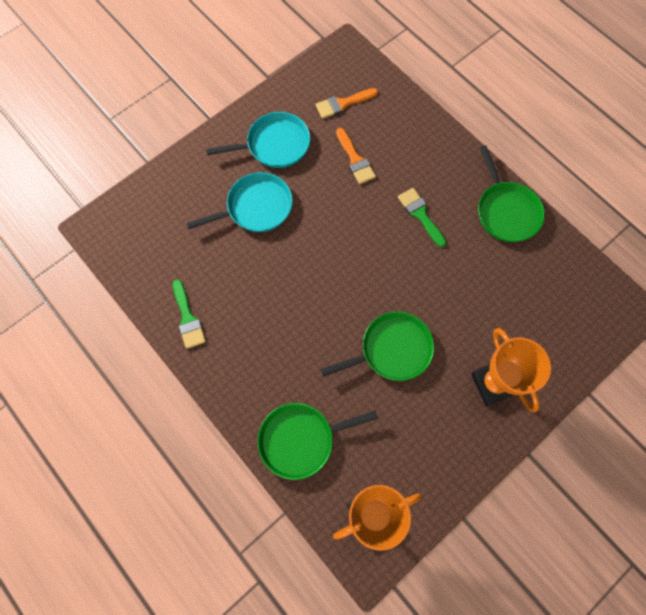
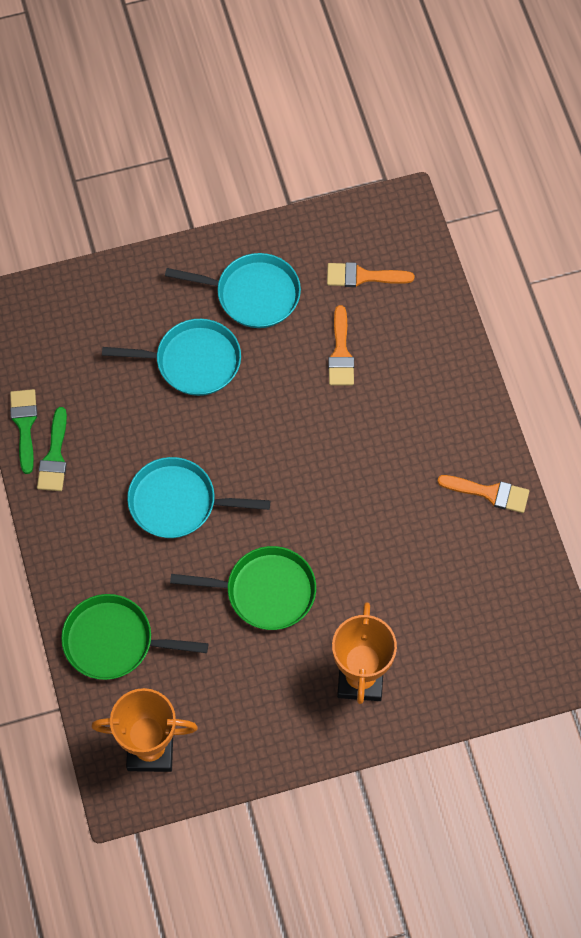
camera: 25 degrees right, 5 degrees down
green brush [398,188,446,247] -> green brush moved to [10,389,37,474]
green pan [478,145,545,242] -> orange brush [437,475,529,513]
none -> turquoise pan [127,457,270,538]

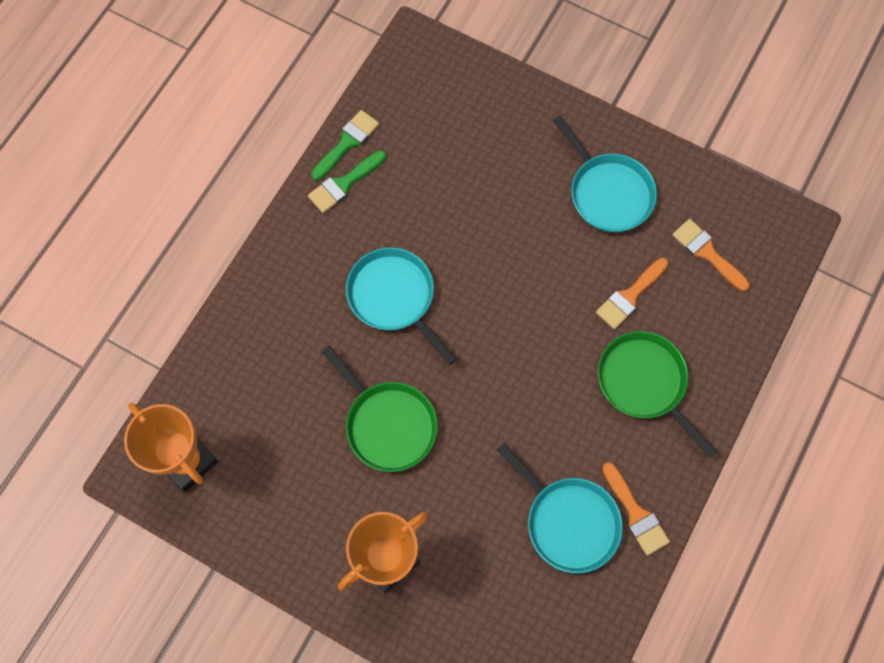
camera: 45 degrees right, 5 degrees up
green pan [61,594,208,680] -> green pan moved to [598,331,717,458]
turquoise pan [102,319,241,396] -> turquoise pan moved to [497,443,623,573]

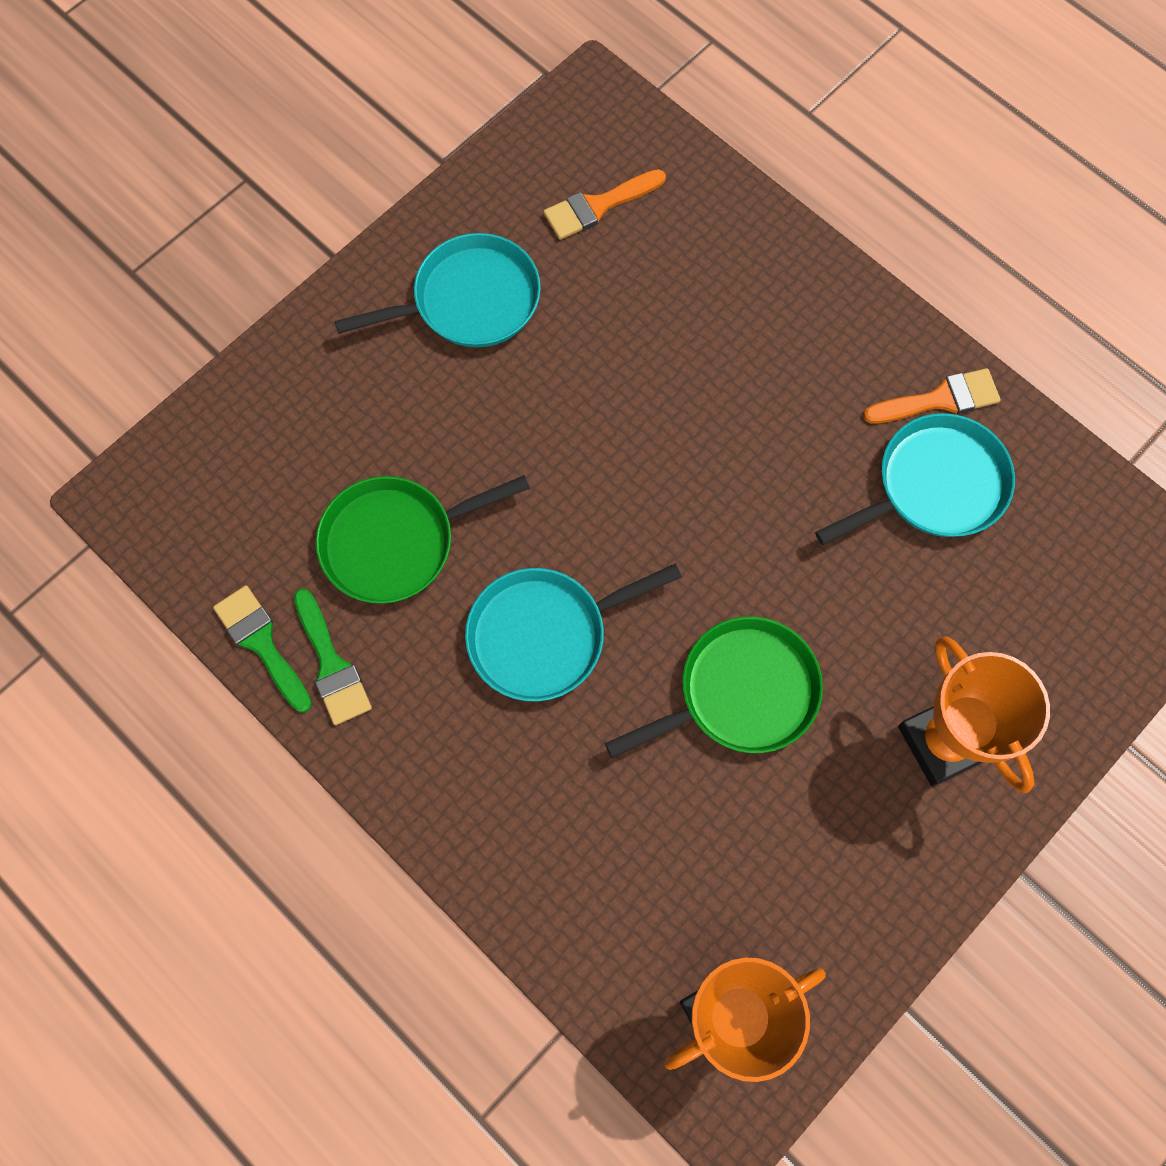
camera: 75 degrees left, 0 degrees up
orange brush [596,258,668,329] -> none
green pan [598,331,717,458] -> green pan moved to [316,475,530,604]

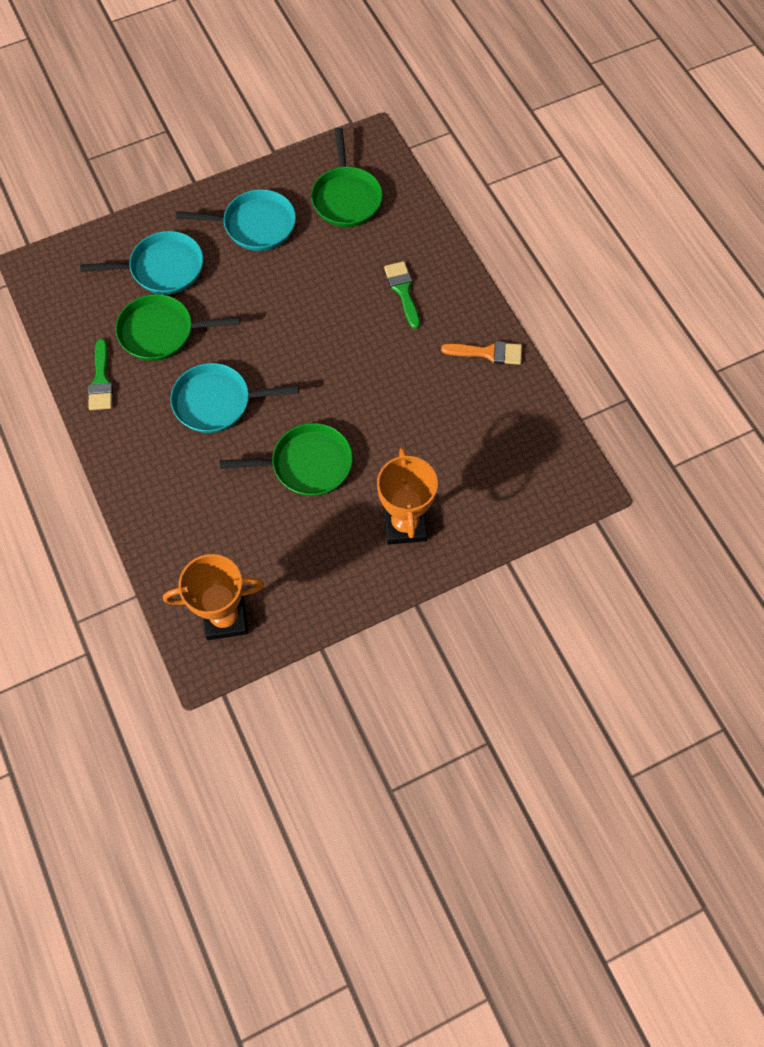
camera: 20 degrees right, 5 degrees down
green brush [213,585,312,713] -> green brush moved to [384,261,420,329]
orange brush [543,169,666,240] -> green pan [311,128,383,227]
turquoise pan [815,413,1015,545] -> turquoise pan moved to [80,231,203,295]

